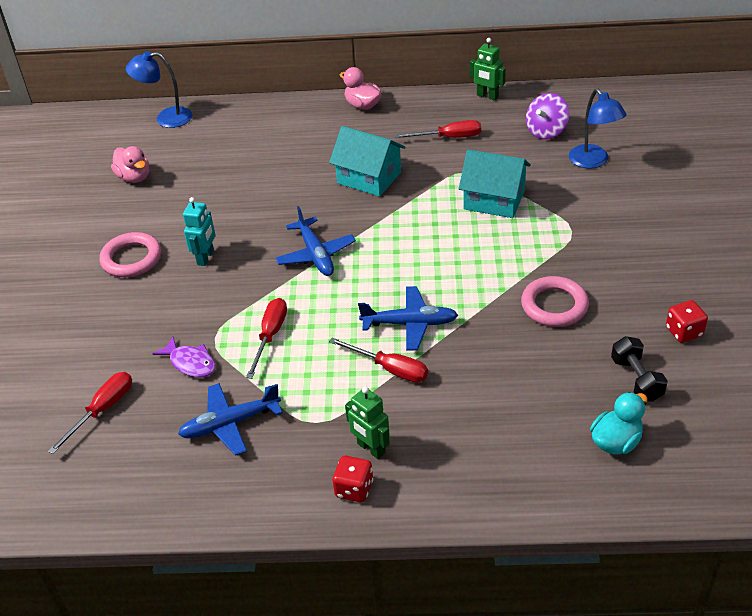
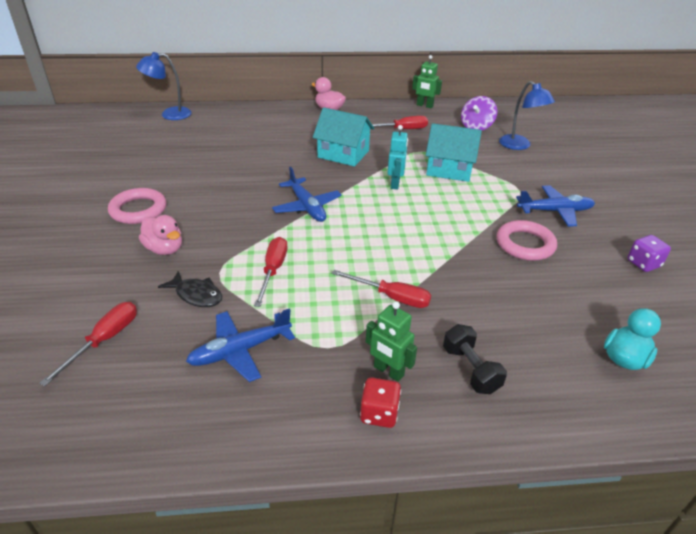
camera: 10 degrees left, 5 degrees down
pink duck [111,146,149,183] -> pink duck moved to [139,215,182,255]
purple fish [153,336,216,378] -> black fish [158,271,222,307]
turquoise robot [183,197,216,266] -> turquoise robot moved to [388,125,408,189]
blue plane [358,286,458,351] -> blue plane moved to [516,186,595,227]
black dumbbell [611,336,668,402] -> black dumbbell moved to [443,324,507,394]
red dice [666,300,708,343] -> purple dice [628,235,671,272]

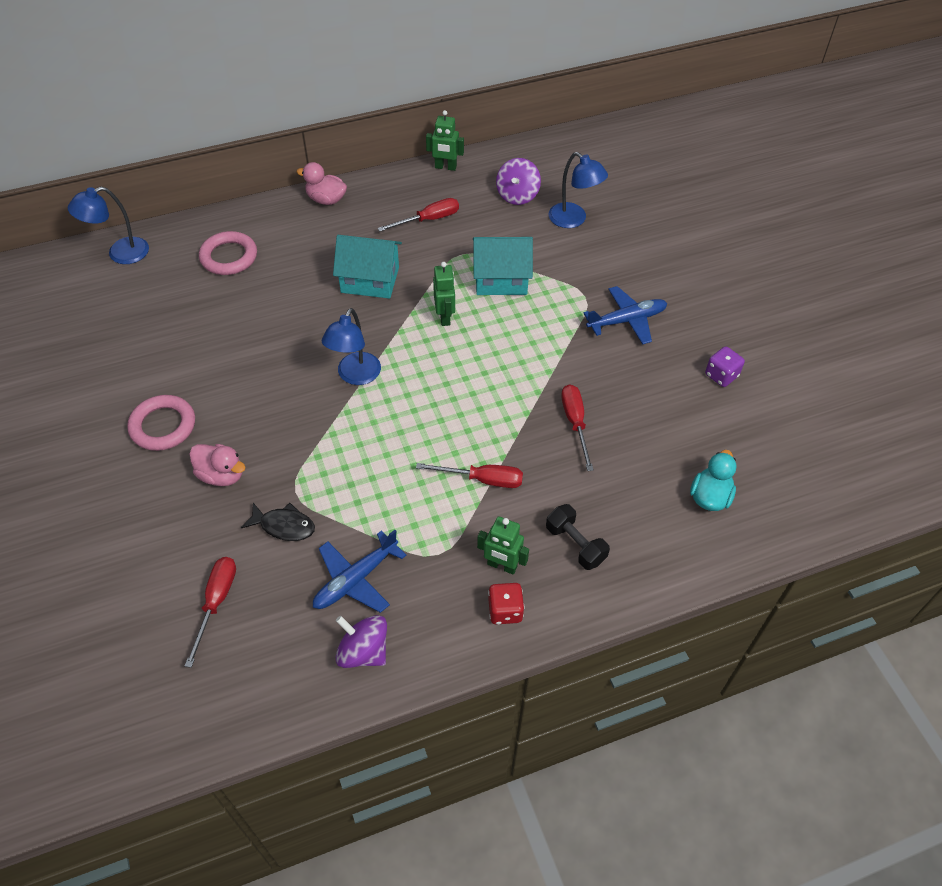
camera: 15 degrees left, 15 degrees up
red screwdriver [254,237,287,307] -> red screwdriver moved to [561,384,594,471]
blue plane [272,166,342,222] -> blue lamp [322,308,381,385]
turquoise robot [388,125,408,189] -> green robot [433,262,455,326]
pink ring [497,220,557,261] -> pink ring moved to [199,231,257,275]
none -> purple spinning top [336,615,387,668]

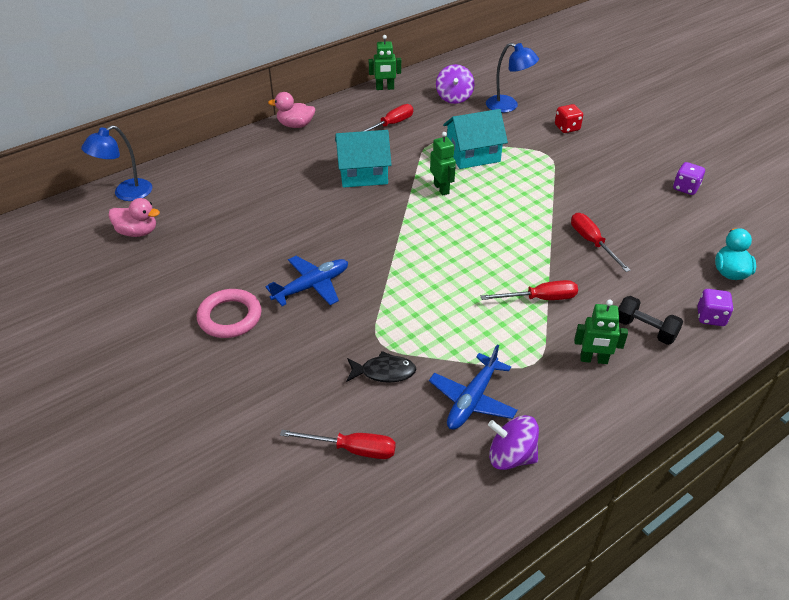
camera: 15 degrees left, 10 degrees down
red screwdriver [185,557,236,668] -> red screwdriver turned 105 degrees clockwise [280,430,396,459]
pink duck [189,444,246,486] -> pink duck moved to [108,198,160,237]
pink ring [199,231,257,275] -> none
blue lamp [322,308,381,385] -> none
red dice [488,583,524,625] -> red dice moved to [555,104,583,133]
blue plane [583,286,667,344] -> blue plane moved to [265,256,348,306]
none -> purple dice [697,289,734,326]

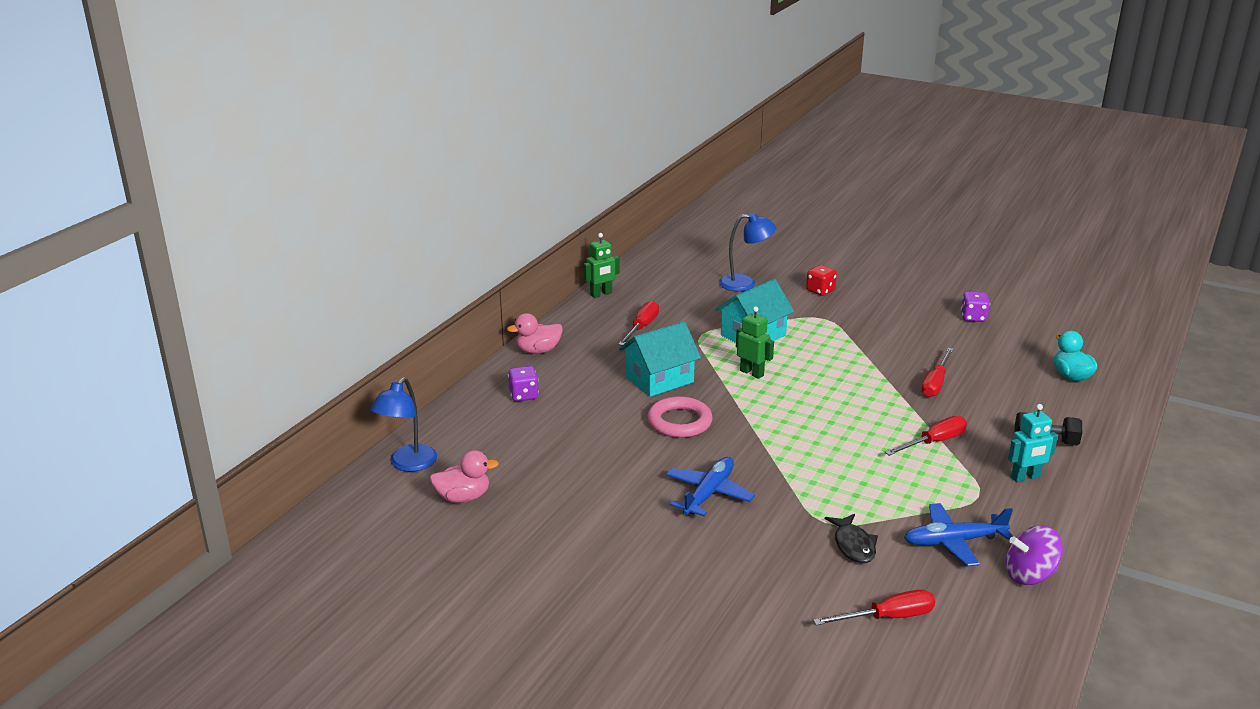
camera: 25 degrees left, 15 degrees down
pink ring [197,289,262,338] -> pink ring moved to [647,396,713,438]
black fish [346,351,416,383] -> black fish turned 105 degrees clockwise [825,514,878,563]
blue plane [429,345,518,430] -> blue plane turned 75 degrees clockwise [904,503,1013,567]
purple spinning top [436,64,475,104] -> none
red screwdriver [571,213,631,272] -> red screwdriver turned 105 degrees counterclockwise [921,348,954,397]
green robot [574,300,628,364] -> turquoise robot [1008,404,1058,482]
purple dice [697,289,734,326] -> purple dice moved to [508,366,539,401]

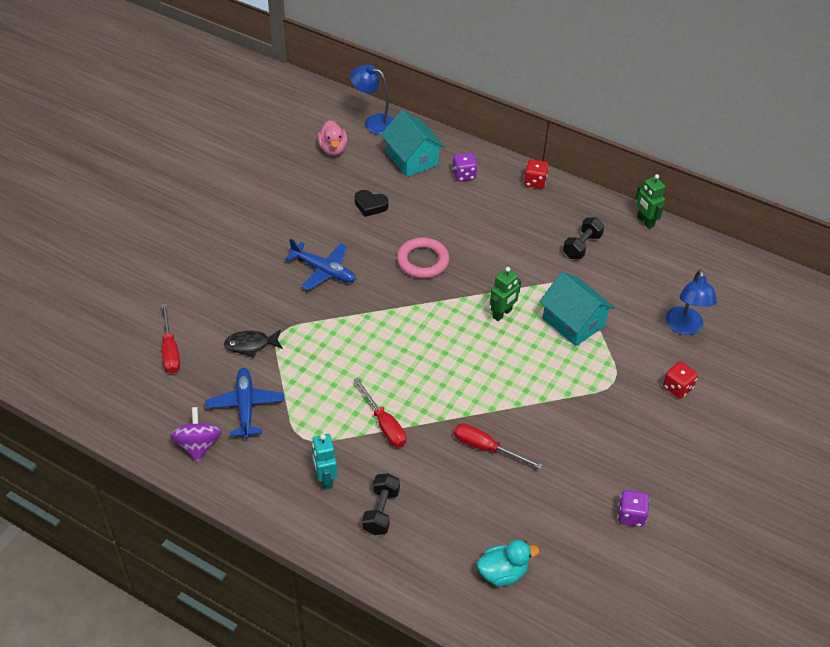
camera: 90 degrees right, 20 degrees up
pink duck [507,313,563,354] -> red dice [524,159,549,189]
red screwdriver [618,301,659,346] -> black dumbbell [563,217,604,259]
turquoise house [619,321,701,397] -> turquoise house moved to [381,110,445,177]
none -> black heart [355,190,389,217]

